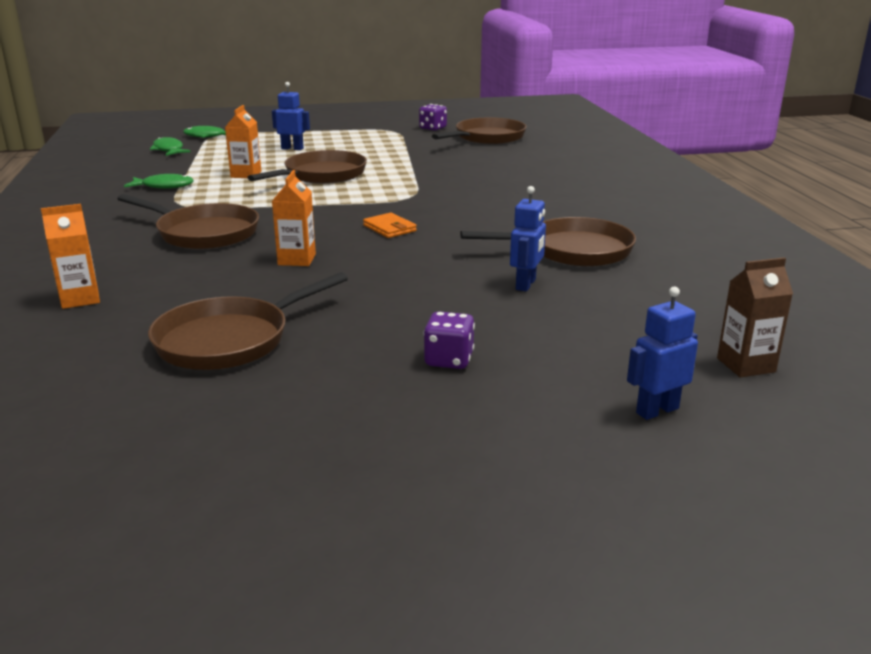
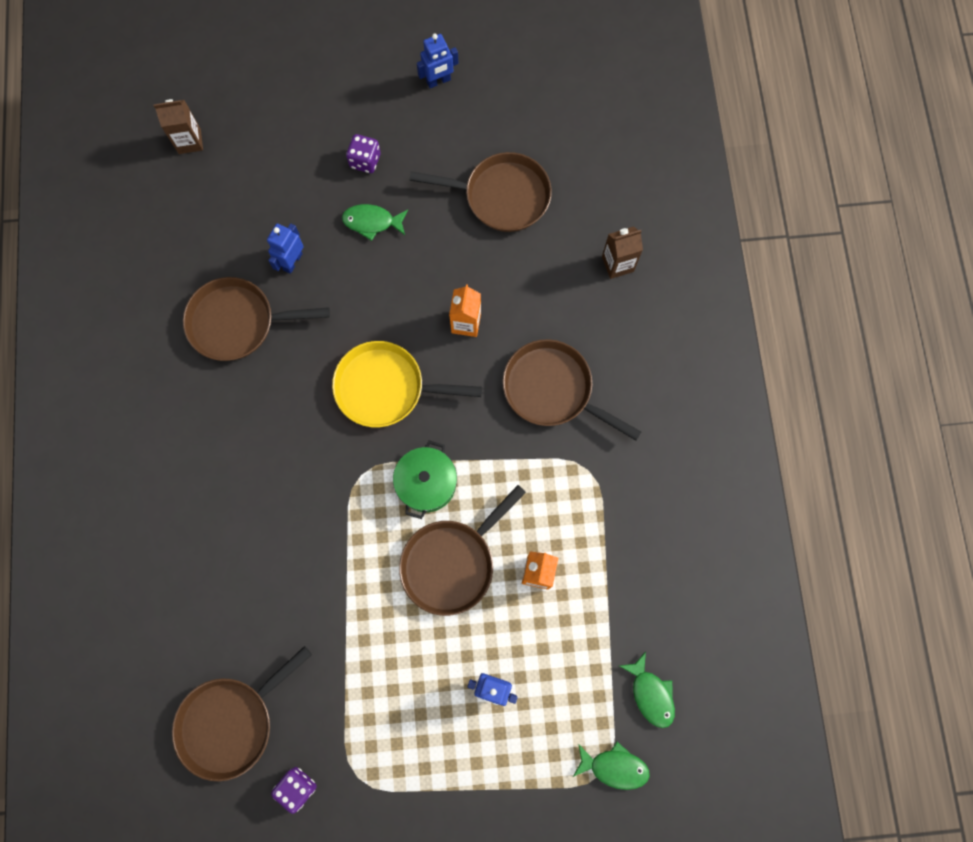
camera: 175 degrees left, 50 degrees up
orange carton [41,204,100,309] -> brown carton [602,226,643,279]
green fish [124,174,194,189] -> green fish moved to [342,204,408,241]
brown pan [148,272,348,370] -> brown pan turned 45 degrees clockwise [409,152,552,232]
orange wallet [363,213,417,238] -> yellow pan [332,341,482,427]
blue robot [627,287,698,420] -> blue robot moved to [417,34,459,88]
none -> green pot [393,440,457,519]

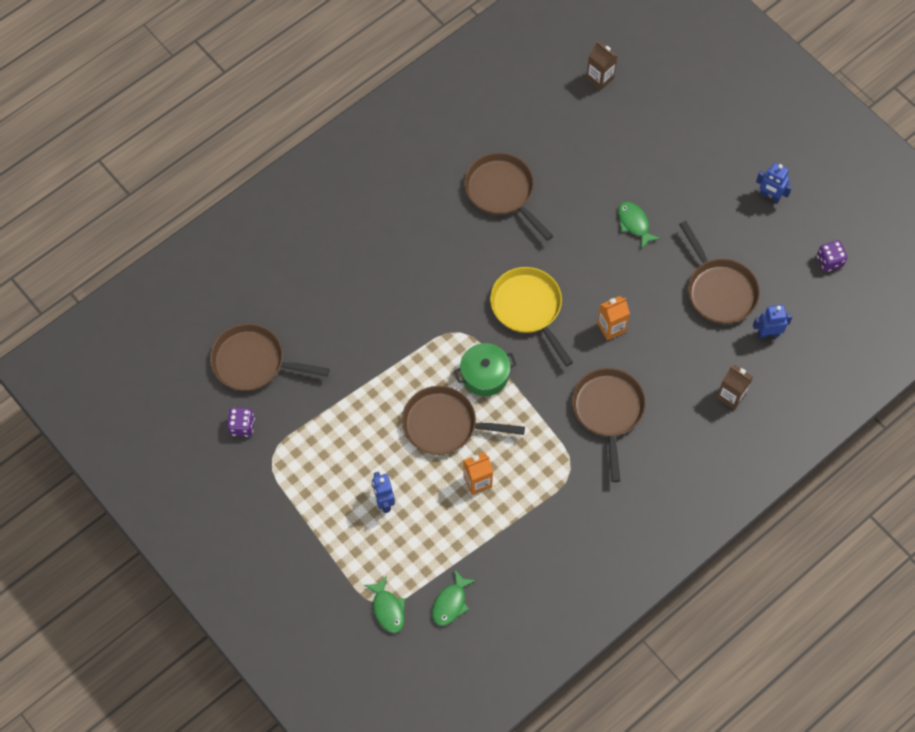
camera: 55 degrees right, 10 degrees down
blue robot [267,223,304,274] -> blue robot moved to [753,305,792,339]
purple dice [346,134,381,173] -> purple dice moved to [817,240,848,272]

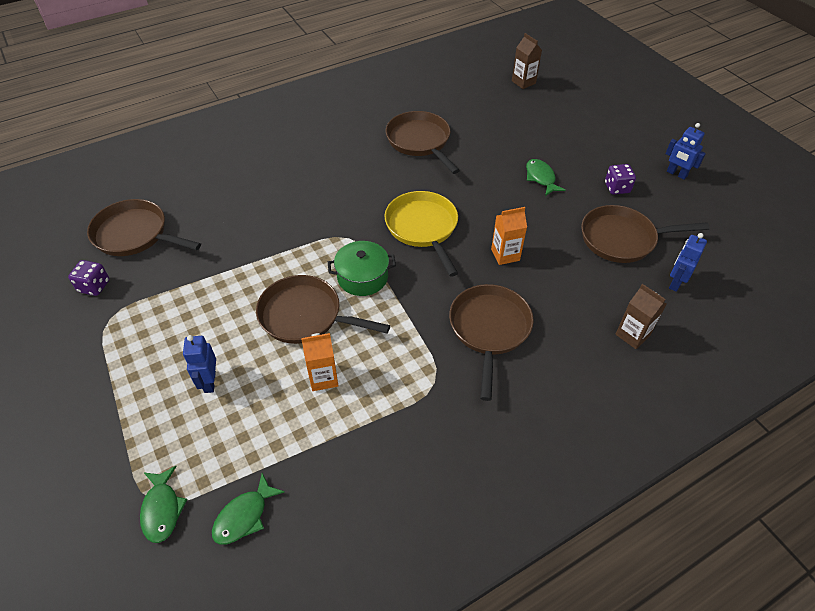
camera: 10 degrees right, 15 degrees down
brown pan [679,221,760,324] -> brown pan turned 105 degrees clockwise [581,205,710,263]
blue robot [753,305,792,339] -> blue robot turned 60 degrees counterclockwise [669,233,707,292]
purple dice [817,240,848,272] -> purple dice moved to [605,164,636,194]

